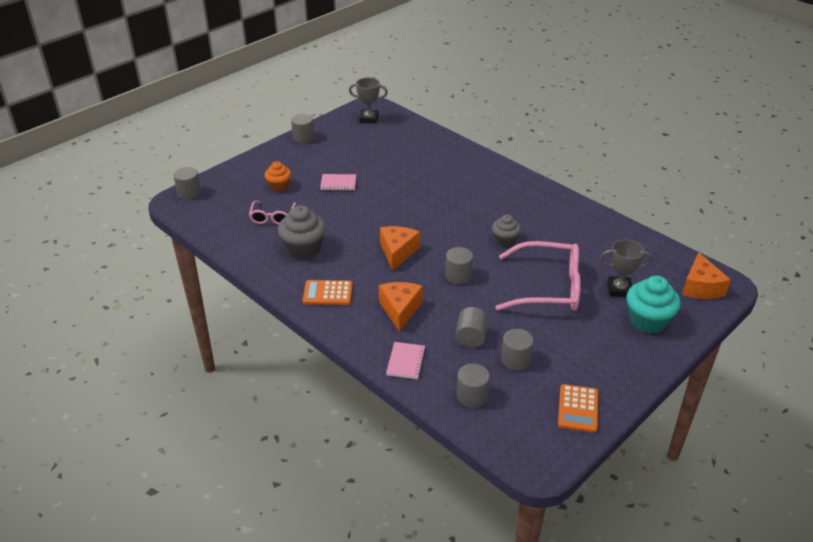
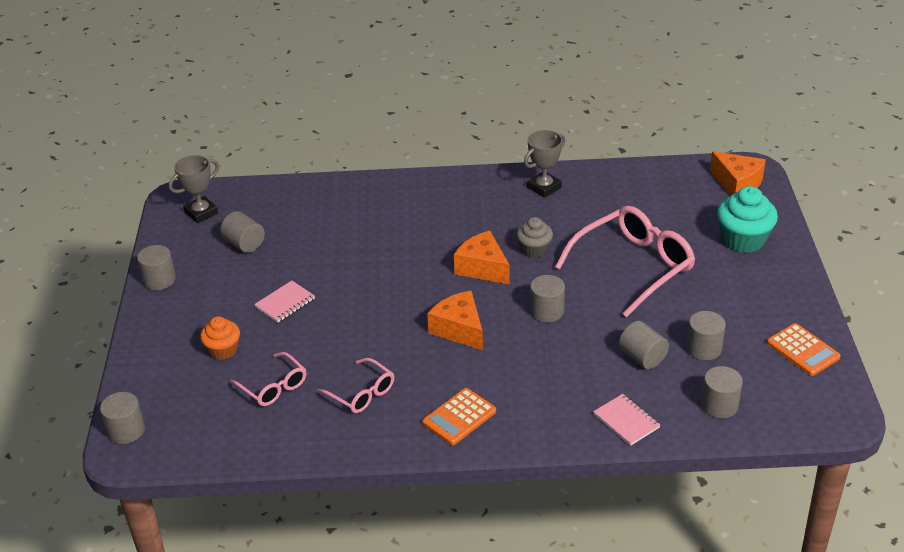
camera: 45 degrees left, 0 degrees up
grey cupcake [278,205,326,259] -> pink glasses [317,358,394,413]
orange cheese [378,282,423,332] -> orange cheese moved to [454,231,510,284]
grey trophy [600,239,653,297] -> grey trophy moved to [524,130,565,198]
none -> grey cylinder [220,211,265,253]

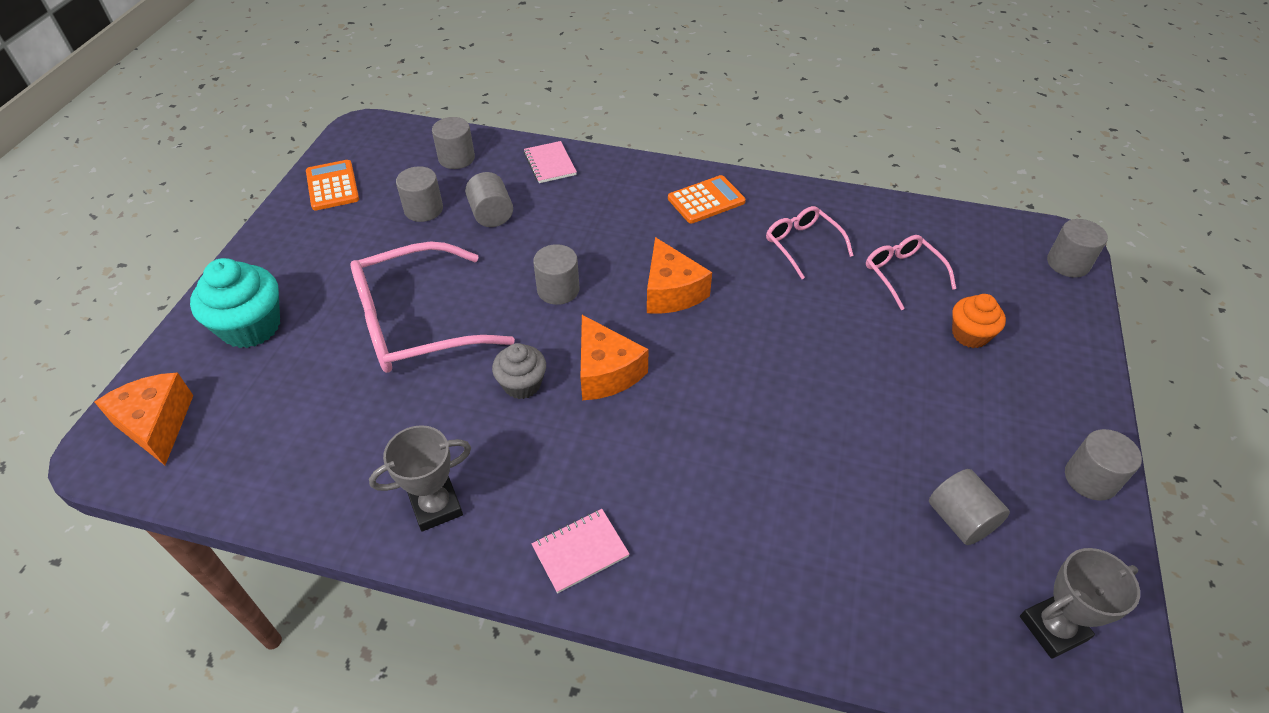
camera: 165 degrees left, 10 degrees up
pink notebook [254,281,315,323] -> pink notebook moved to [532,509,629,593]

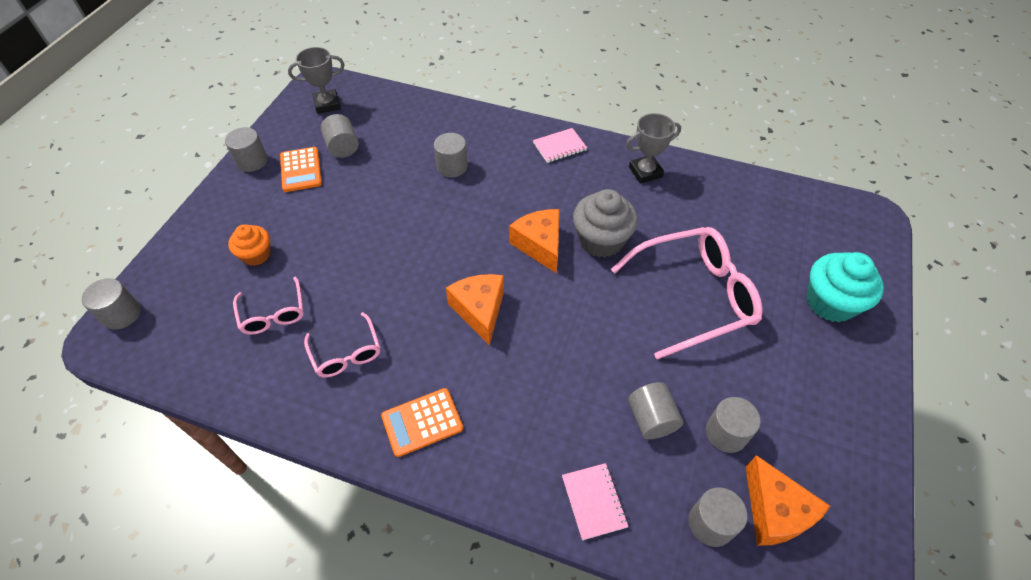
camera: 175 degrees left, 5 degrees up
orange cheese [95,372,193,465] -> orange cheese moved to [746,455,830,546]
orange calculator [306,160,359,211] -> orange calculator moved to [280,147,322,192]
grey cupcake [492,343,546,399] -> grey cupcake [573,189,638,258], size x1.62
grey cylinder [533,244,579,305] -> grey cylinder moved to [434,133,468,178]

